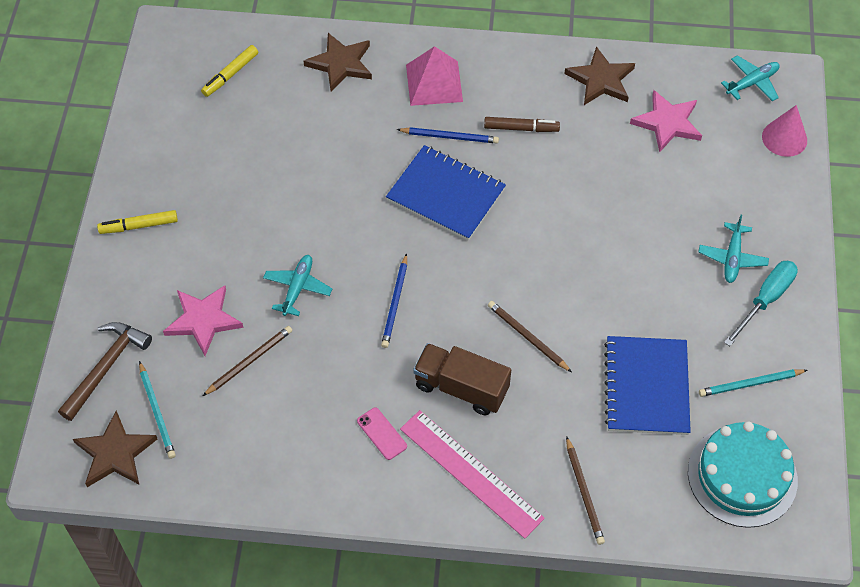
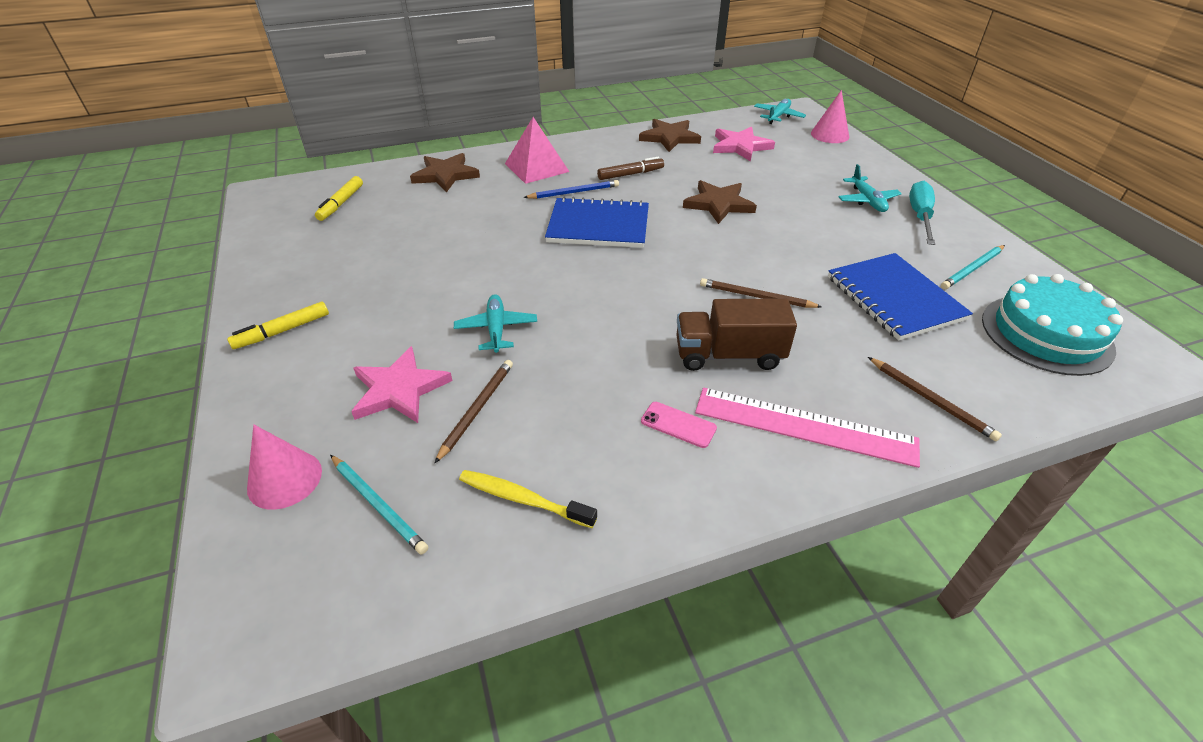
camera: 25 degrees left, 15 degrees down
brown hammer [58,322,152,421] -> pink cone [247,425,322,510]
brown star [73,411,157,487] -> brown star moved to [683,180,757,224]
blue pencil [381,253,407,348] -> none
none -> yellow toothbrush [459,470,597,528]

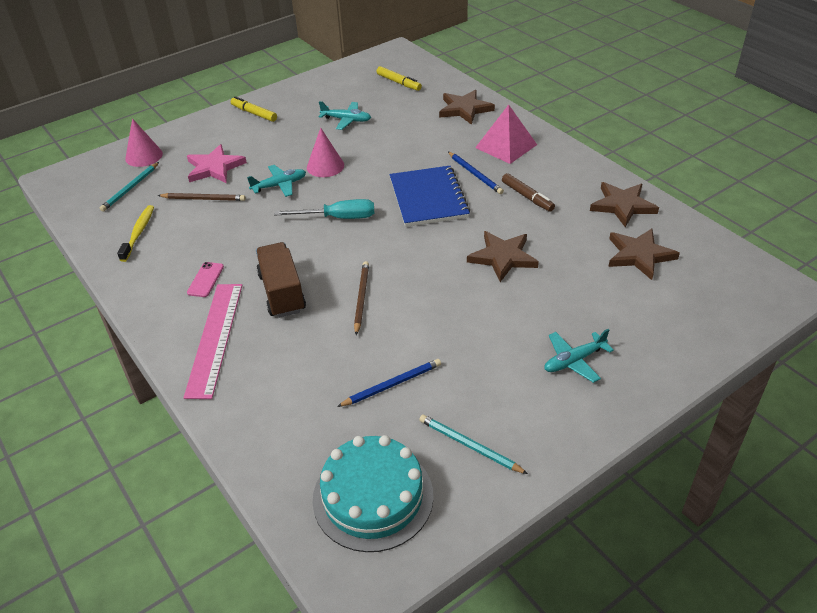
camera: 75 degrees right, 0 degrees up
yellow marker [315,176,363,221] -> yellow marker turned 135 degrees counterclockwise [376,66,422,91]
pink star [713,127,775,162] -> brown star [608,228,680,280]
turquoise plane [754,99,806,124] -> turquoise plane moved to [319,101,371,130]
pink cone [811,90,849,143] -> pink cone moved to [307,128,344,177]
blue notebook [828,253,973,341] -> blue pencil [337,359,441,407]
brown pencil [868,357,1002,441] -> none
turquoise screwdriver [909,181,935,245] -> turquoise screwdriver moved to [274,199,374,219]

